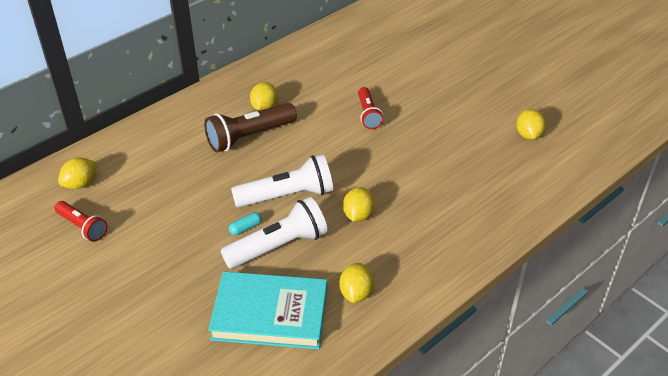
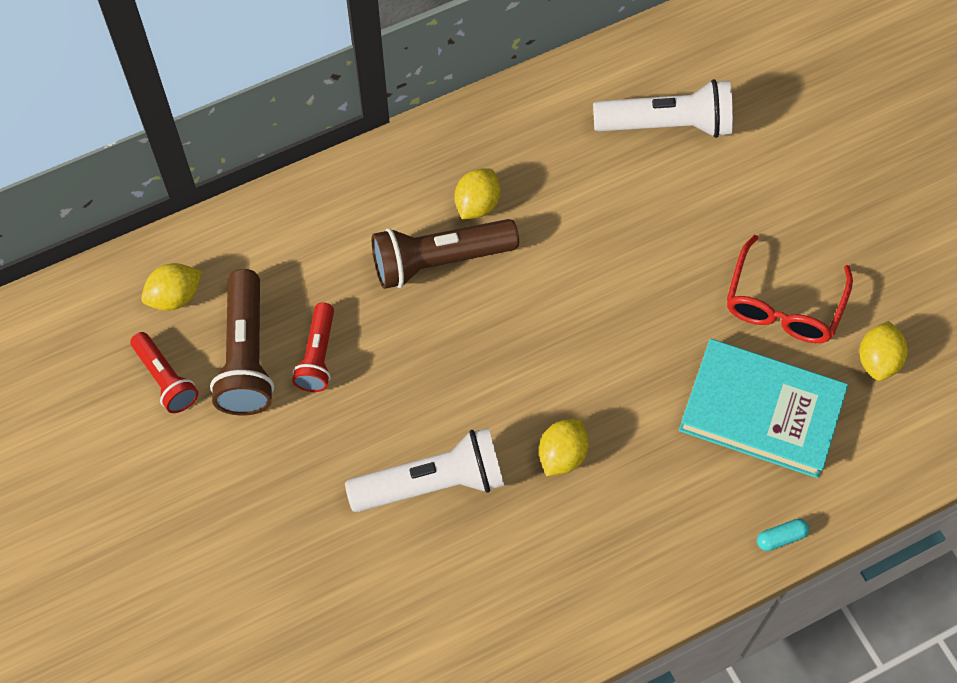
camera: 15 degrees right, 20 degrees up
turquoise book [208,272,327,349] -> turquoise book moved to [679,339,848,478]
turquoise capsule [229,212,262,235] -> turquoise capsule moved to [757,519,809,551]
white flashlight [231,154,333,208] -> white flashlight moved to [593,79,733,138]
yellow lemon [339,263,374,303] -> none
red flashlight [358,87,384,129] -> red flashlight moved to [292,303,334,392]
none -> brown flashlight [210,269,274,416]
none -> red glasses [727,235,853,343]

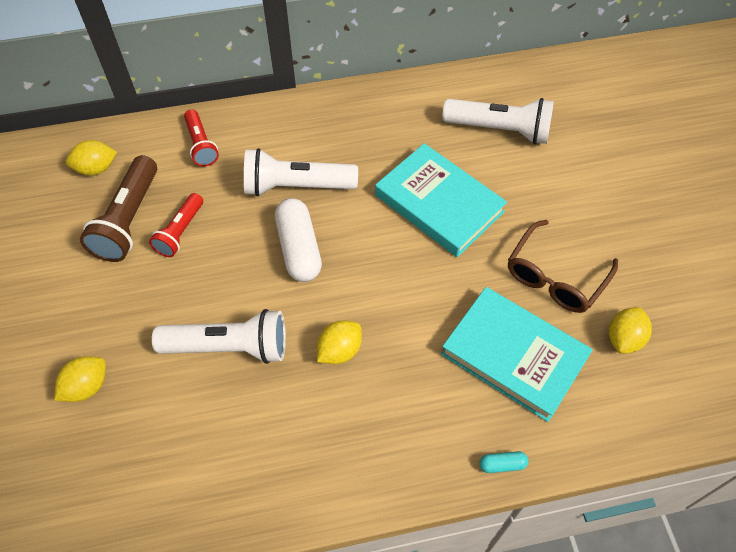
camera: 15 degrees right, 5 degrees down
red flashlight [130,332,198,413] -> red flashlight moved to [184,109,219,167]
brown flashlight [372,219,519,289] -> white flashlight [244,148,358,197]
yellow lemon [455,168,500,219] -> yellow lemon moved to [54,356,106,402]
red glasses [727,235,853,343] -> brown glasses [508,220,618,313]
none -> white capsule [275,198,322,282]
none -> turquoise book [375,143,507,257]

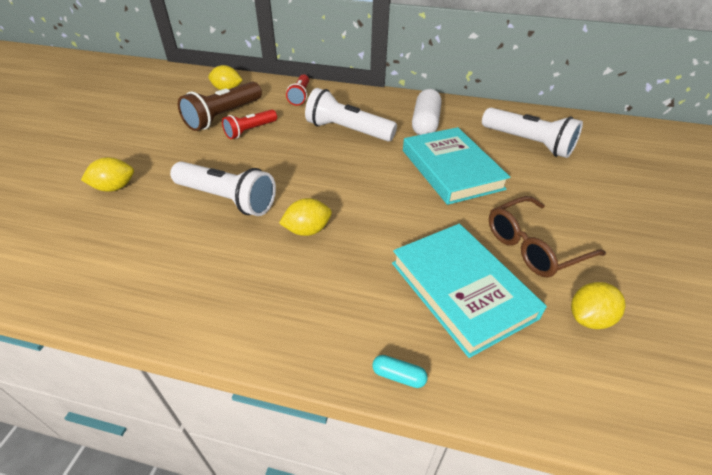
camera: 25 degrees right, 15 degrees down
white capsule [275,198,322,282] -> white capsule moved to [412,89,441,135]

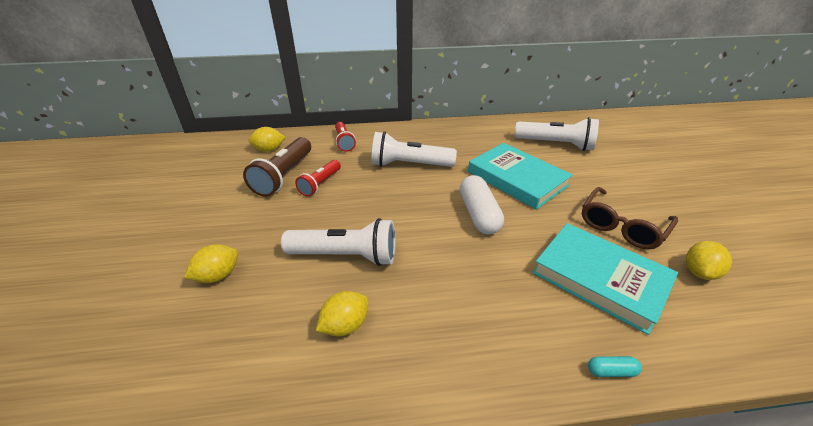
camera: 20 degrees left, 5 degrees down
yellow lemon [279,198,332,236] -> yellow lemon moved to [316,291,368,336]
white capsule [412,89,441,135] -> white capsule moved to [460,175,504,234]

